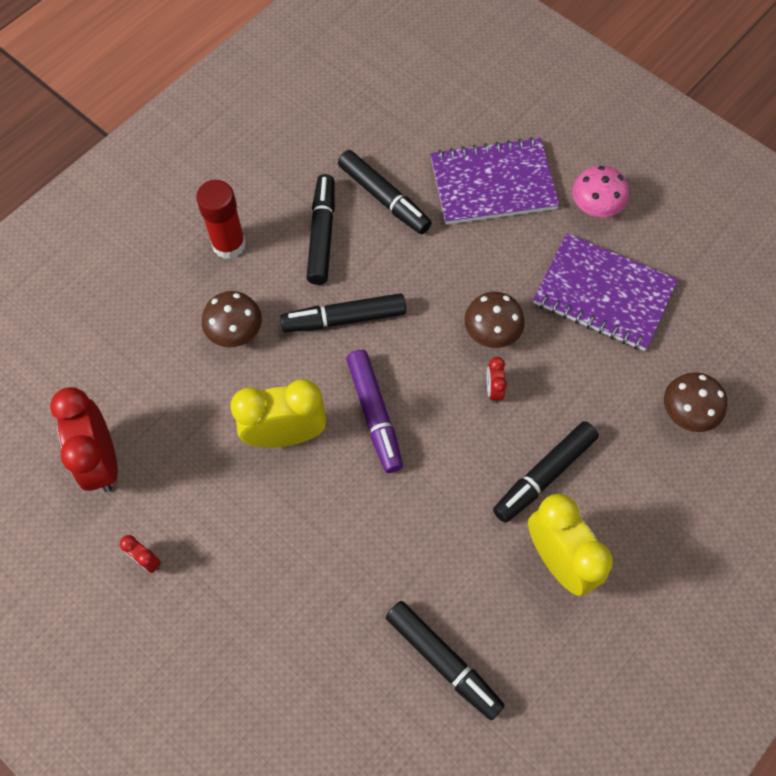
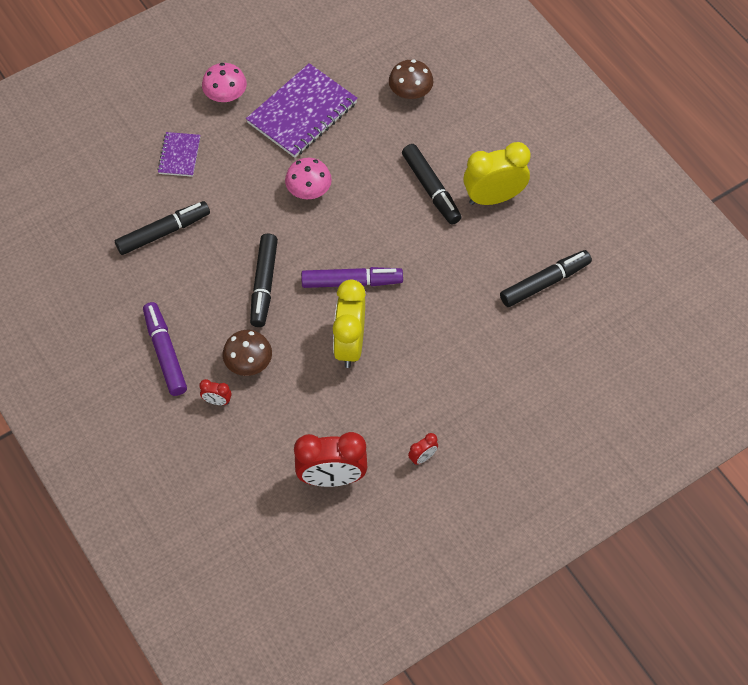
camera: 75 degrees left, 5 degrees down
red glue stick [196,180,246,259] -> purple marker [143,302,187,396]
black marker [306,174,335,285] -> none
purple notebook [431,137,560,225] -> purple notebook [157,132,200,177], size x0.52
brown mushroom [464,292,525,348] -> pink mushroom [285,158,332,199]
red clock [487,357,507,403] -> red clock moved to [199,379,232,405]

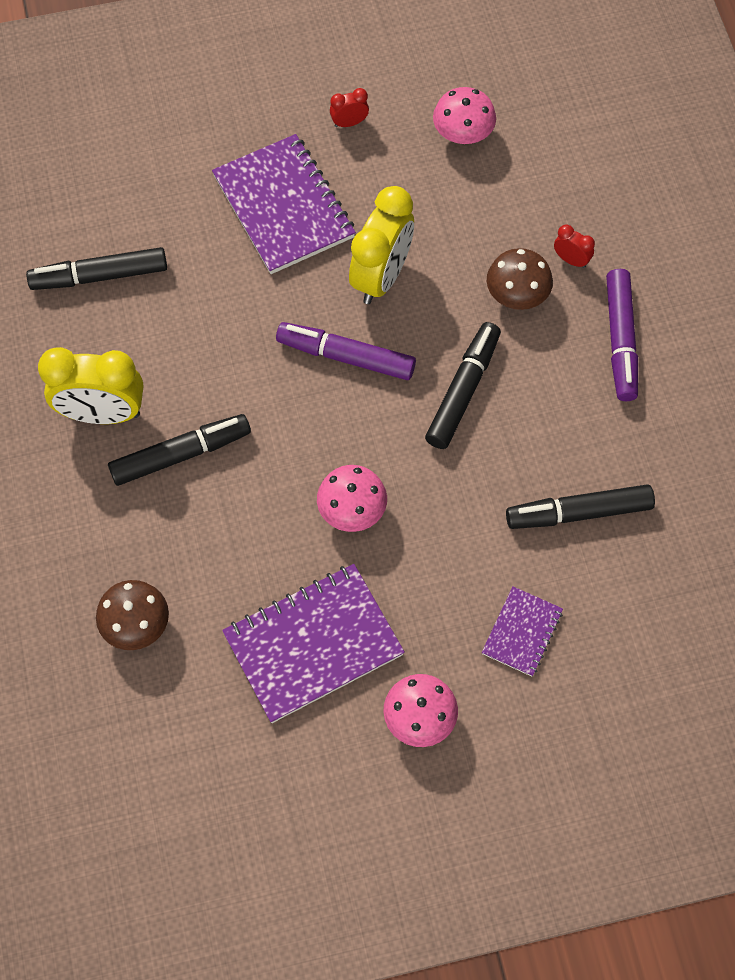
camera: 160 degrees left, 5 degrees up
red clock [294,432,367,487] -> pink mushroom [433,87,496,144]
black marker [402,144,462,225] -> black marker turned 75 degrees clockwise [108,414,251,486]
none -> purple notebook [212,134,356,274]

